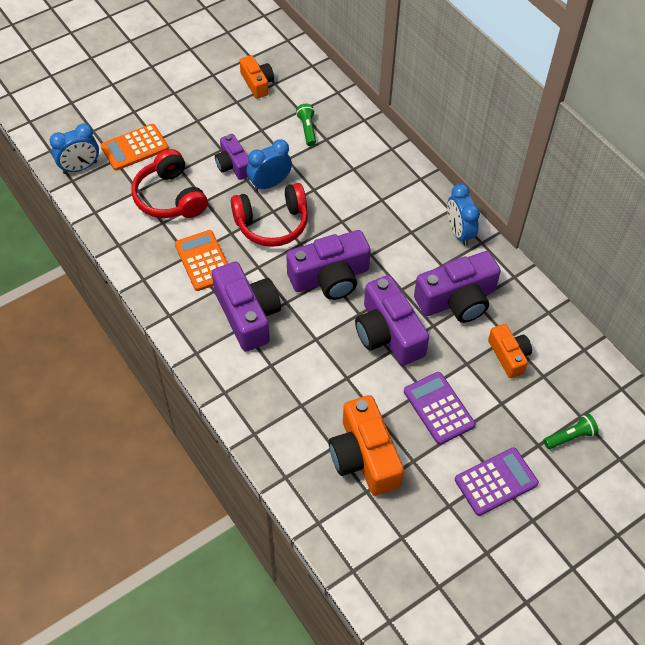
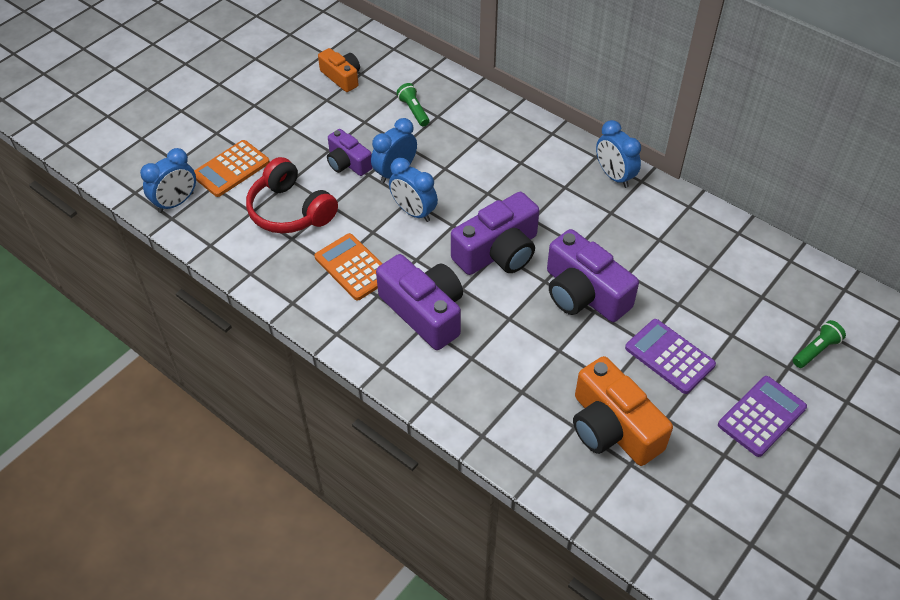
camera: 15 degrees left, 5 degrees down
red headphones [231,183,308,247] -> blue clock [389,158,438,222]
purple camera [414,251,501,323] -> none
orange camera [488,324,532,378] -> none

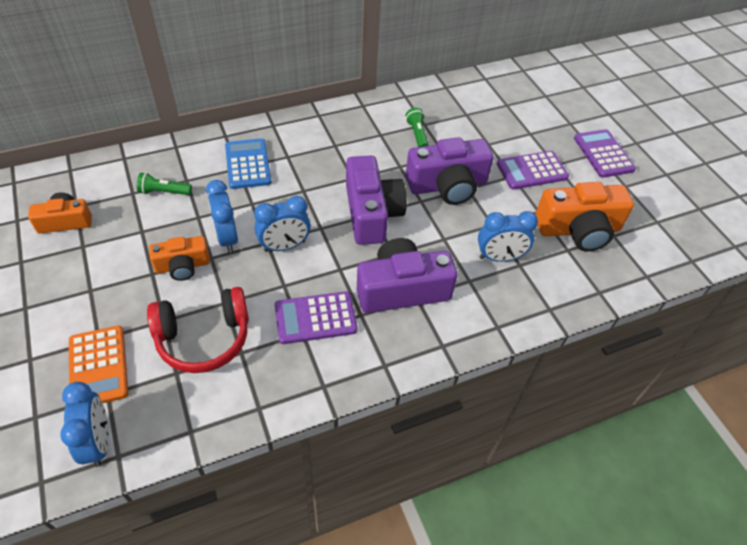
camera: 65 degrees left, 0 degrees up
orange calculator [315,233,383,300] -> purple calculator [275,291,357,344]
purple camera [327,129,373,176] -> orange camera [149,236,210,281]
blue clock [596,120,641,188] -> blue clock moved to [478,211,538,262]
green flashlight [793,320,846,368] -> green flashlight moved to [406,107,429,147]
none -> blue calculator [225,138,272,189]

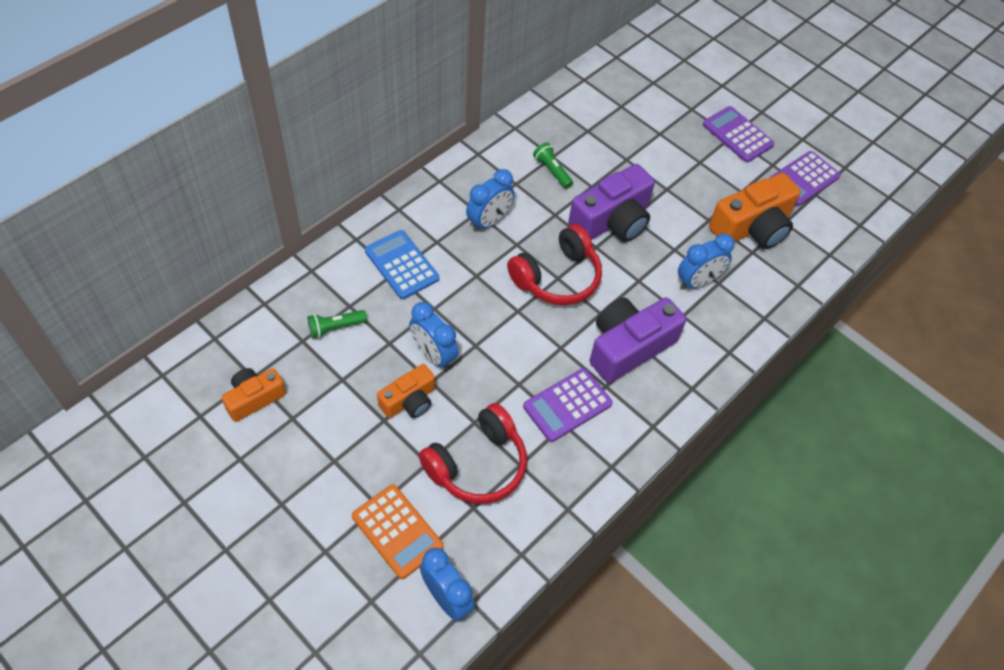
camera: 25 degrees left, 5 degrees up
blue clock [254,196,311,252] -> blue clock moved to [466,169,514,232]
purple camera [346,156,407,245] -> red headphones [507,224,602,305]
purple calculator [497,151,569,190] -> purple calculator moved to [769,151,841,206]

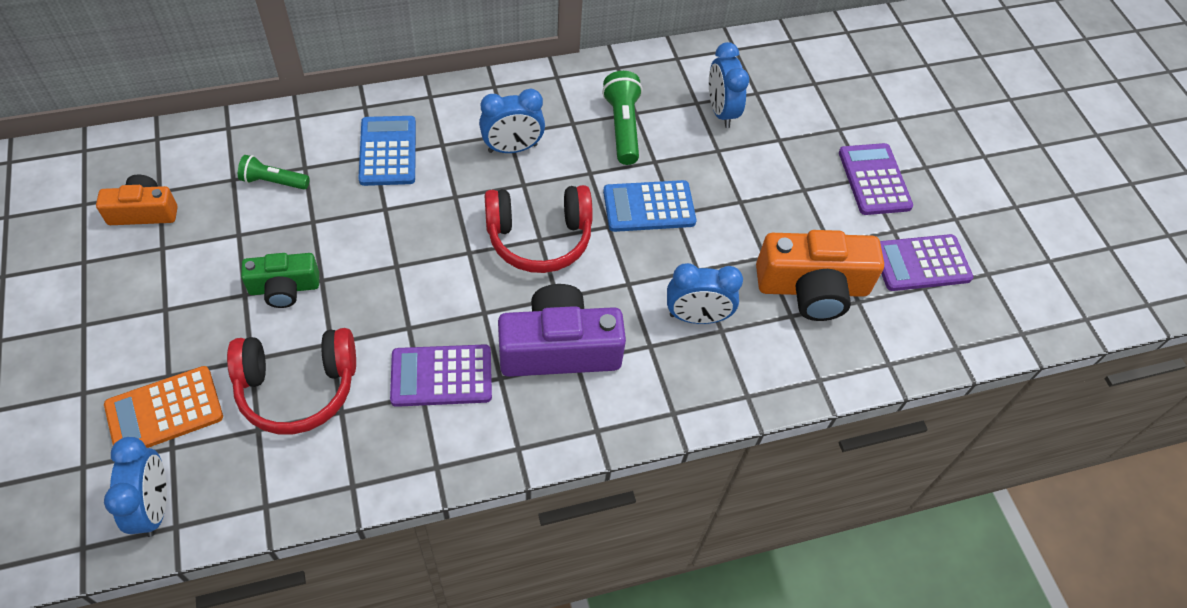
camera: 30 degrees right, 0 degrees up
orange calculator [352,484,443,579] -> orange calculator turned 75 degrees clockwise [104,366,223,448]
orange camera [377,364,435,418] -> green camera [241,253,319,308]
blue clock [409,302,459,370] -> blue clock moved to [709,42,749,128]
green flashlight [533,143,573,189] -> green flashlight [602,71,643,165], size x1.53
purple camera [568,164,655,242] -> blue calculator [603,180,696,232]

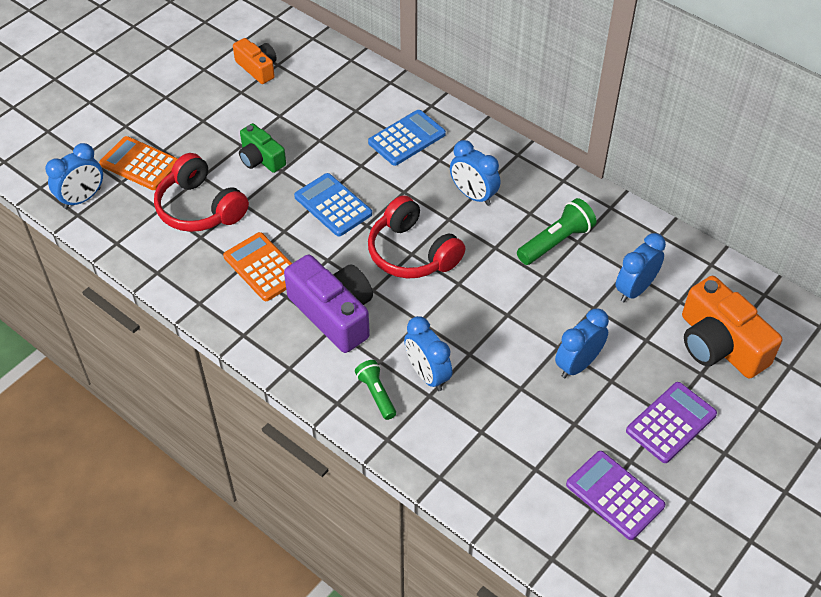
camera: 60 degrees right, 5 degrees down
green flashlight [238,155,310,190] -> green flashlight moved to [355,360,396,420]
purple calculator [390,344,492,407] -> orange calculator [223,232,292,301]
blue calculator [603,180,696,232] -> blue calculator moved to [294,173,372,236]
orange camera [756,230,884,321] -> orange camera moved to [682,276,782,379]
none -> blue clock [555,309,609,379]

